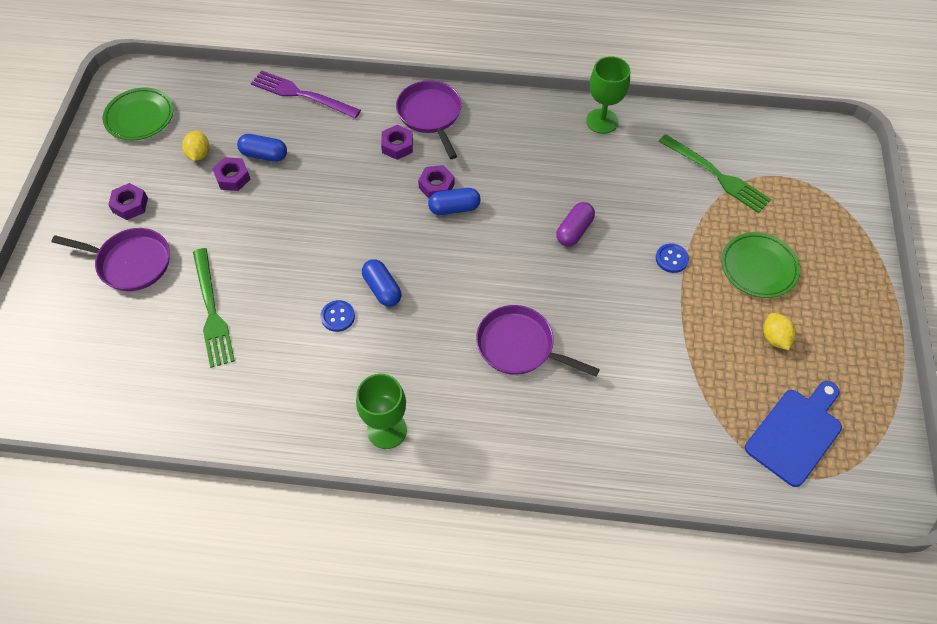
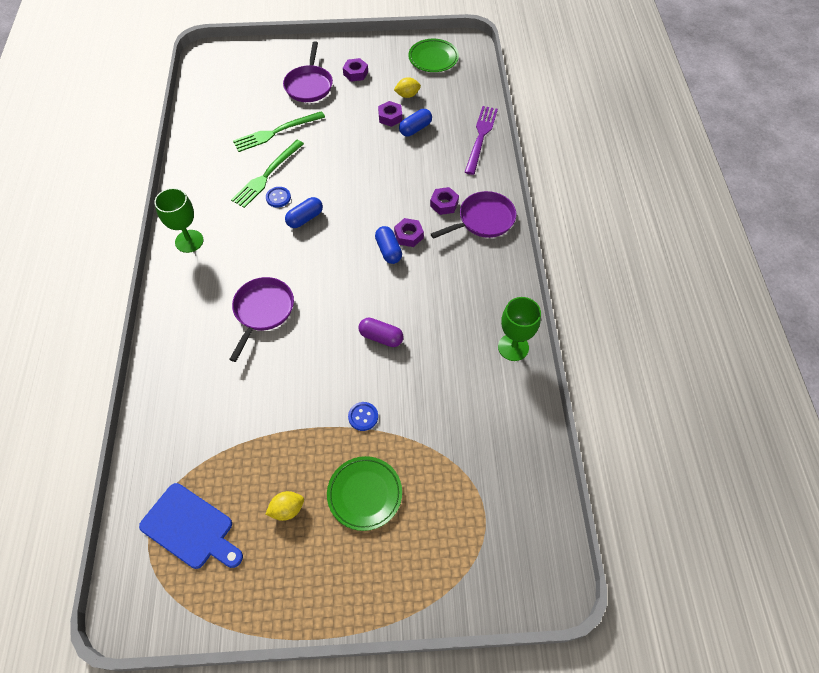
camera: 80 degrees right, 0 degrees up
blue capsule [237,134,287,162] -> blue capsule turned 45 degrees clockwise [399,109,432,137]
green fork [658,134,771,213] -> green fork moved to [231,140,304,208]

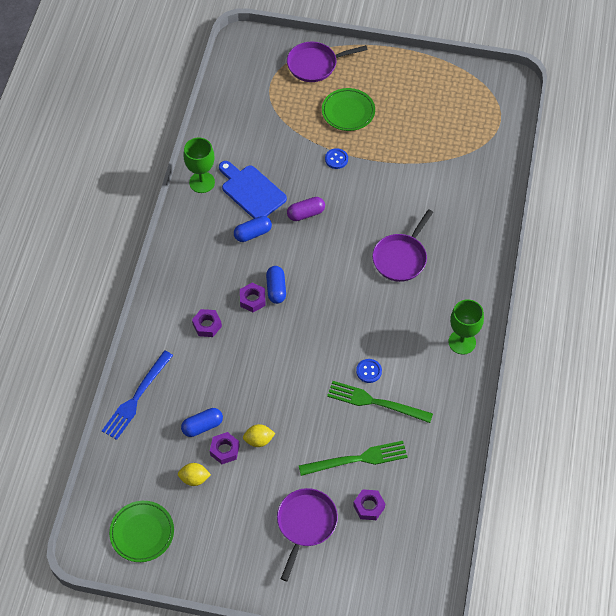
camera: 165 degrees left, 0 degrees up
blue cutting board [139,483,243,569] -> blue cutting board moved to [219,161,287,219]
green fork [231,140,304,208] -> green fork turned 120 degrees counterclockwise [327,381,433,423]
yellow lemon [266,491,304,521] -> yellow lemon moved to [243,424,275,447]
blue capsule [285,197,323,228] -> blue capsule moved to [234,216,272,242]
purple nut [343,58,368,82] -> purple nut moved to [353,489,385,520]
purple capsule [359,318,403,347] -> purple capsule turned 60 degrees counterclockwise [287,197,325,221]
purple pan [431,191,516,239] -> purple pan moved to [287,42,367,82]
purple fork [465,106,498,175] -> blue fork [102,351,173,440]

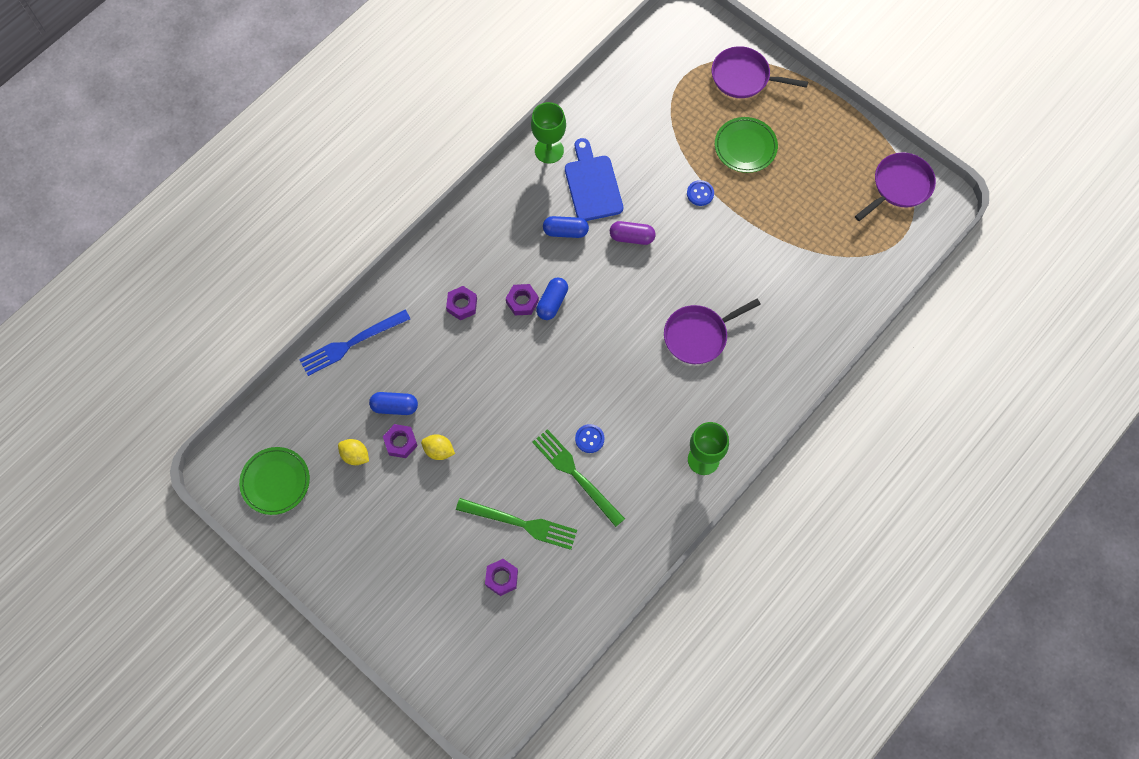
camera: 30 degrees right, 10 degrees up
purple pan [277,488,338,581] -> purple pan moved to [855,153,936,221]

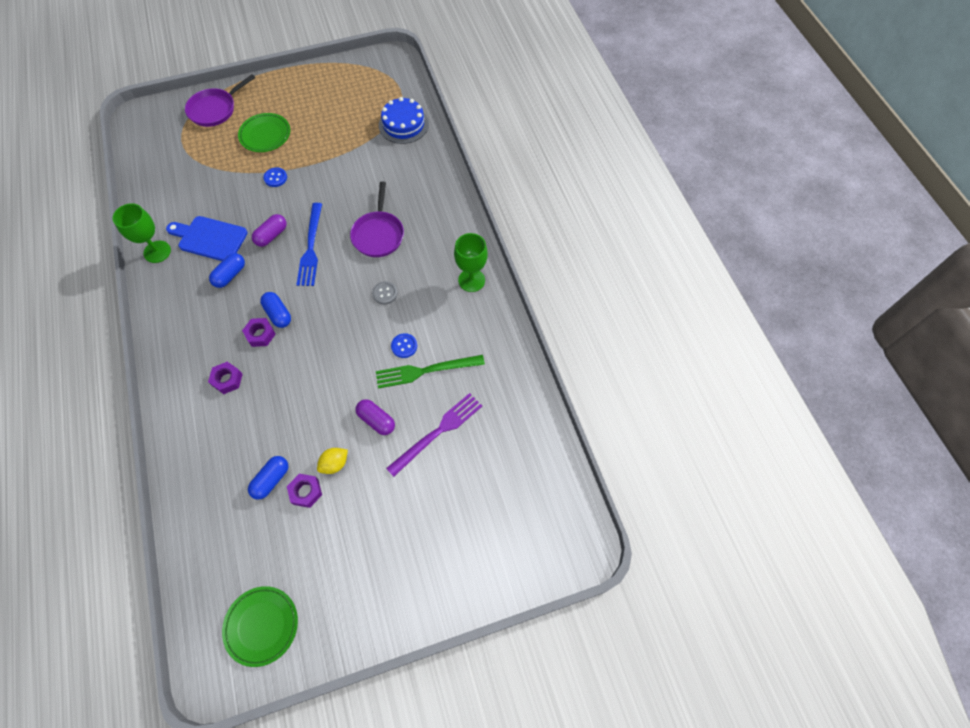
camera: 60 degrees left, 5 degrees down
blue fork [299,310,410,376] -> blue fork moved to [297,203,322,286]
yellow lemon [338,439,369,465] -> none
green fork [456,498,577,550] -> purple fork [386,393,482,477]
purple nut [485,559,518,596] -> none
purple pan [855,153,936,221] -> none
none -> purple capsule [356,399,395,435]
none -> grey button [372,281,398,304]
none -> blue cake [379,97,429,144]

